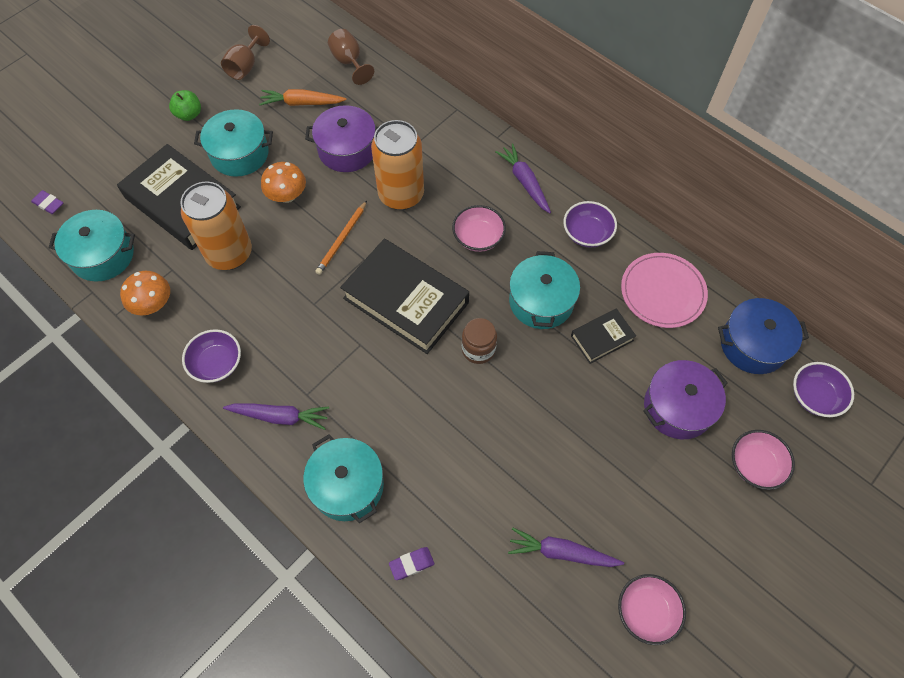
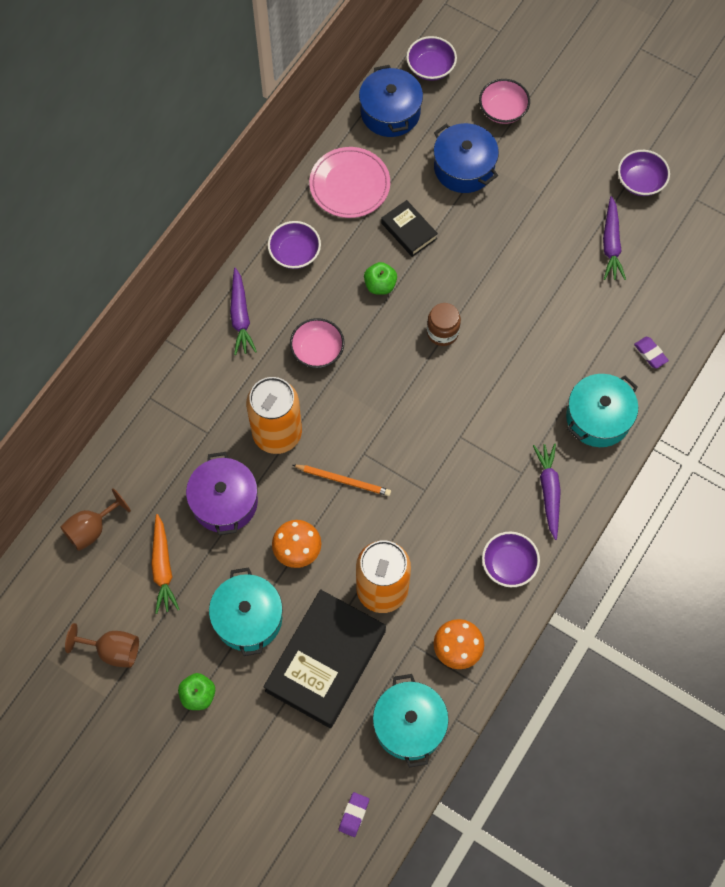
camera: 100 degrees left, 5 degrees up
black book [340,239,469,354] -> none
purple carrot [495,144,551,213] -> purple carrot turned 60 degrees counterclockwise [230,268,257,355]
turquoise pot [509,251,580,329] -> green apple [364,262,397,295]
pink bowl [618,574,686,645] -> purple bowl [618,150,670,196]
purple pot [643,360,728,439] -> blue pot [434,123,499,193]

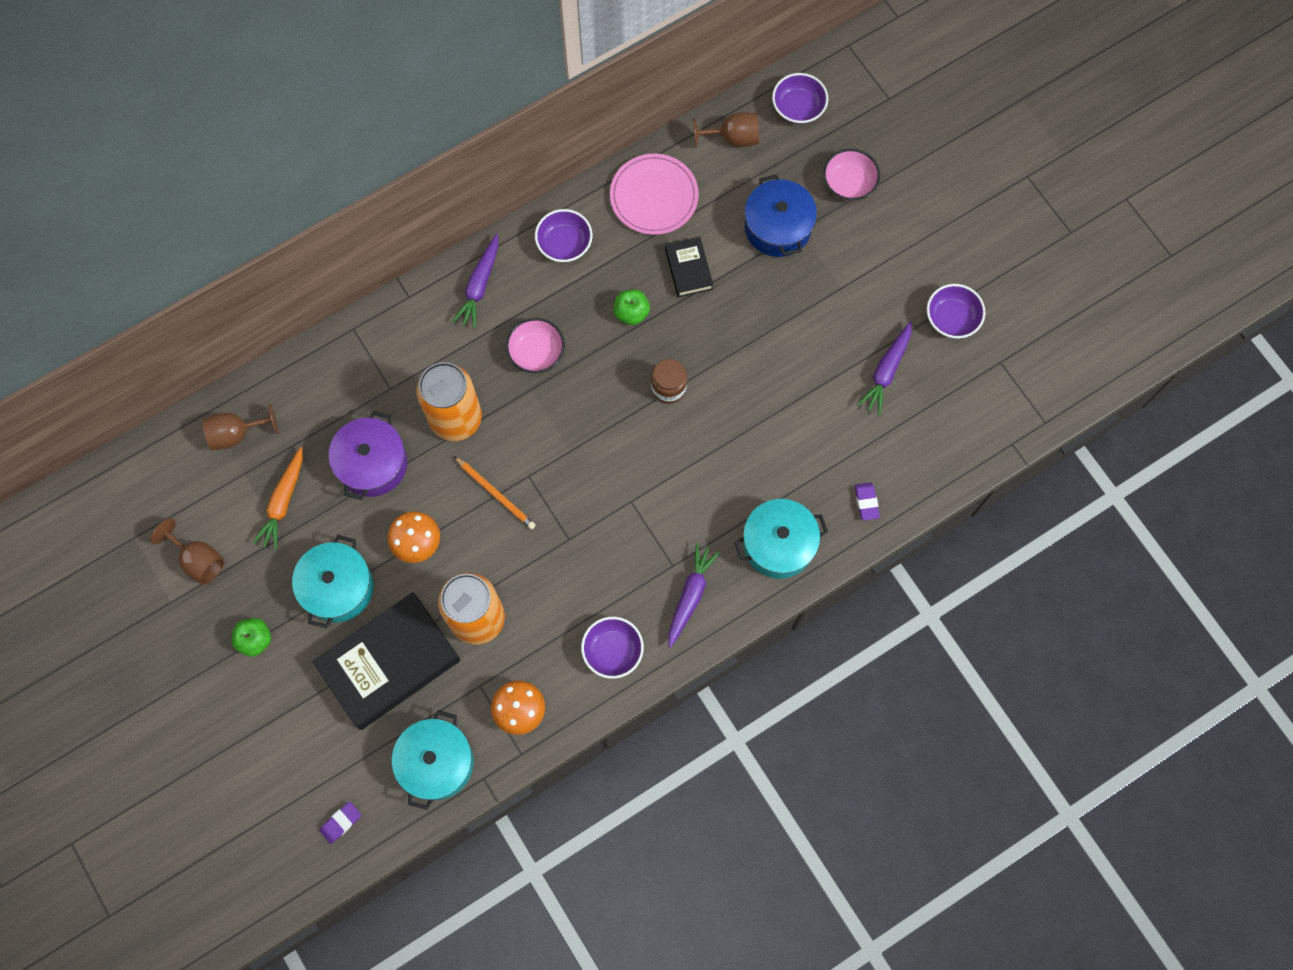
camera: 25 degrees right, 5 degrees up
blue pot [359,65,423,137] -> brown goblet [693,112,759,148]

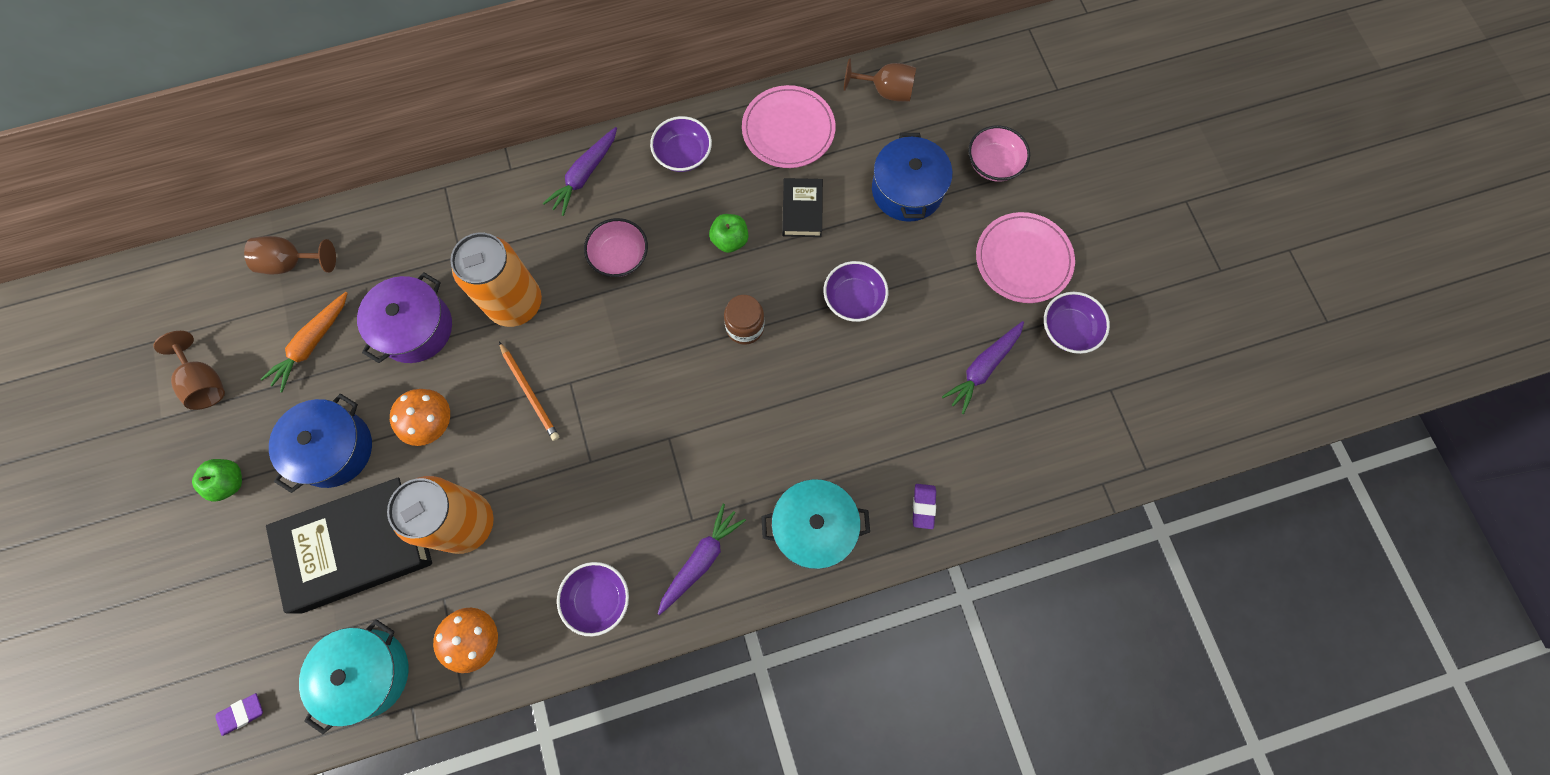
camera: 15 degrees right, 0 degrees up
turquoise pot [292,535,374,628] -> blue pot [269,394,372,493]
purple bowl [772,73,828,124] -> purple bowl moved to [824,261,888,322]
none -> pink plate [976,212,1075,303]

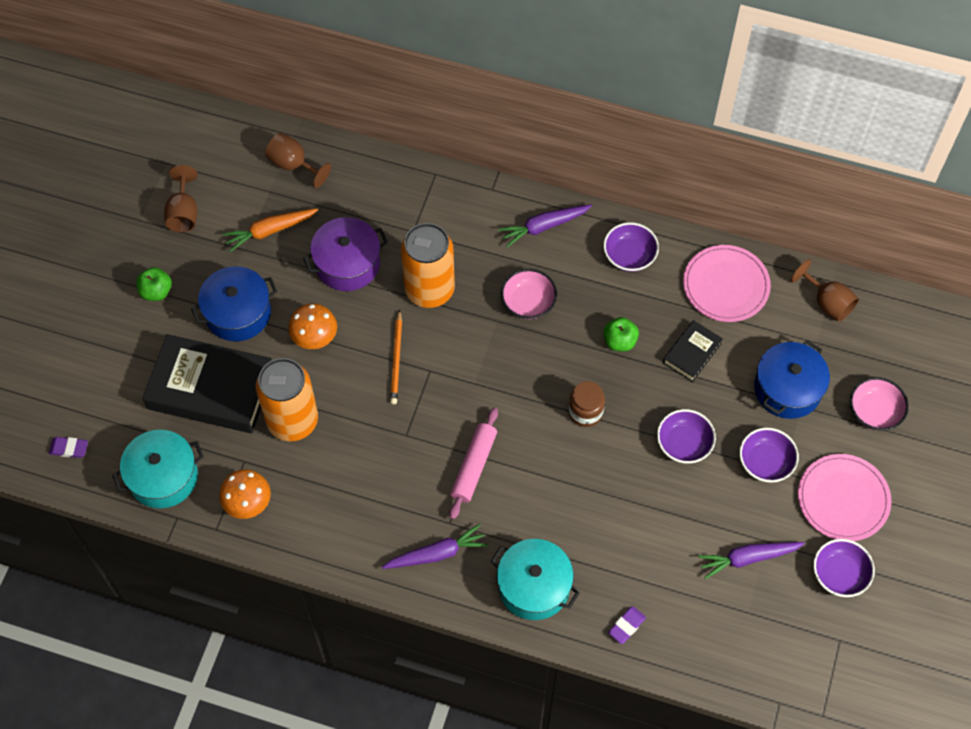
camera: 35 degrees right, 10 degrees down
purple bowl [557,562,629,636] -> purple bowl moved to [739,427,799,483]
none -> pink rolling pin [449,408,498,520]

